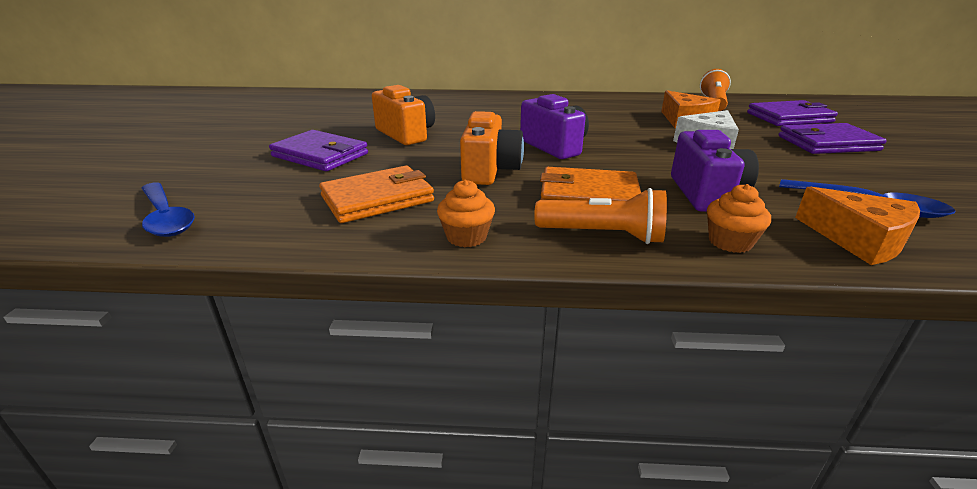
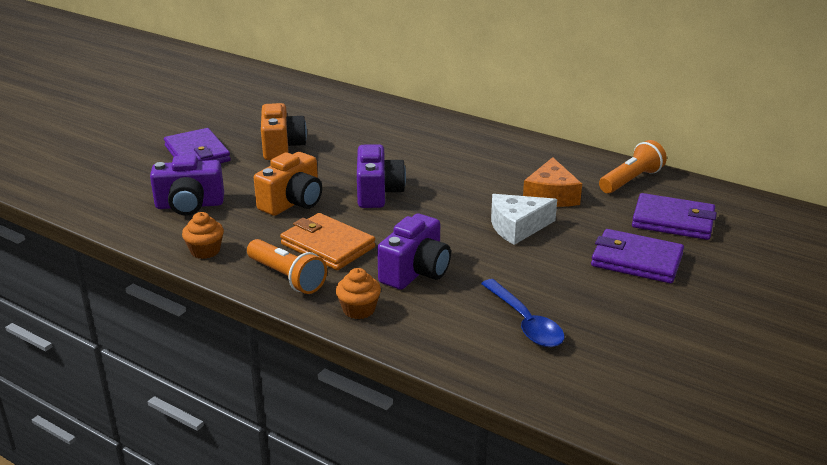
camera: 30 degrees right, 0 degrees up
blue spoon [141,183,195,237] -> none
orange wallet [319,165,434,223] -> purple camera [150,155,224,216]
orange cheese [795,186,920,265] -> none

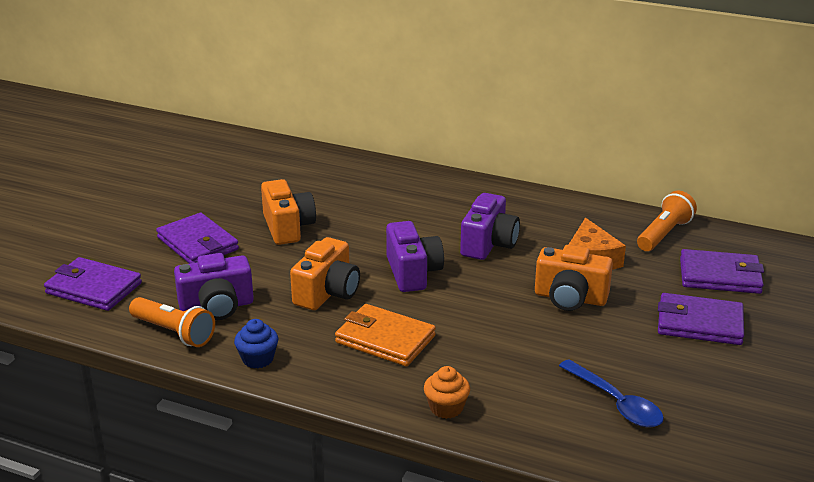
camera: 10 degrees left, 0 degrees up
orange cupcake [182,212,224,259] -> blue cupcake [234,319,278,368]
orange flashlight [247,239,327,294] -> orange flashlight moved to [129,297,215,347]
purple camera [377,214,451,290] -> purple camera moved to [460,193,520,260]
white cheese [491,194,557,245] -> orange camera [535,245,613,311]
none -> purple wallet [44,257,142,311]

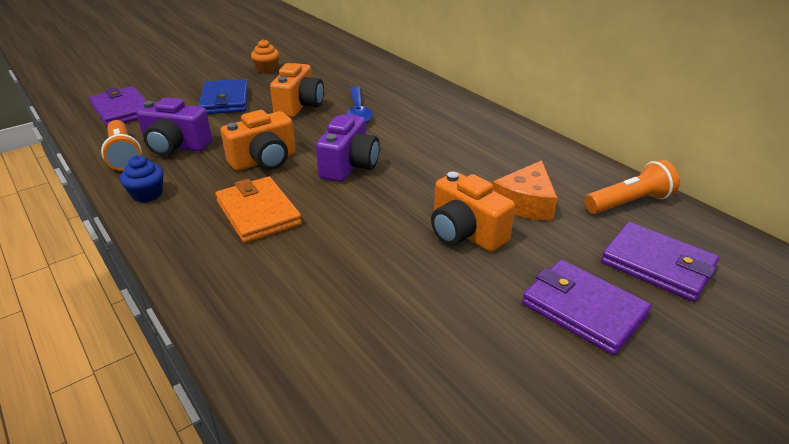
camera: 30 degrees right, 5 degrees up
purple wallet [156,213,239,264] -> blue wallet [198,79,249,114]
orange cupcake [424,366,470,419] -> orange cupcake moved to [251,39,279,73]
purple camera [460,193,520,260] -> none
blue spoon [559,359,664,427] -> blue spoon moved to [346,86,373,123]

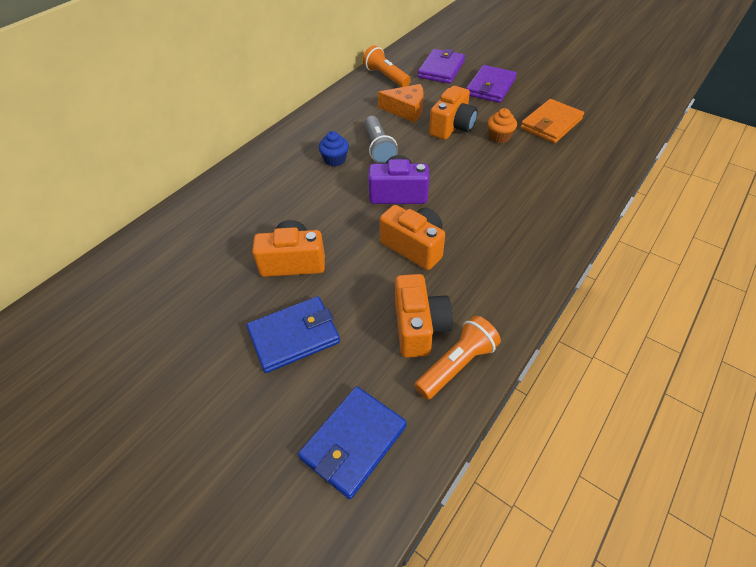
camera: 105 degrees left, 15 degrees up
purple wallet [89,86,147,126] -> blue wallet [298,386,407,499]
blue cupcake [120,155,164,203] -> blue cupcake moved to [319,131,349,167]
purple camera [137,97,212,156] -> orange camera [395,274,452,358]
orange wallet [215,177,302,243] -> orange wallet moved to [521,99,584,143]
orange cupcake [251,39,279,73] -> orange cupcake moved to [488,108,517,143]
blue spoon [346,86,373,123] -> none
none -> grey flashlight [365,116,398,164]

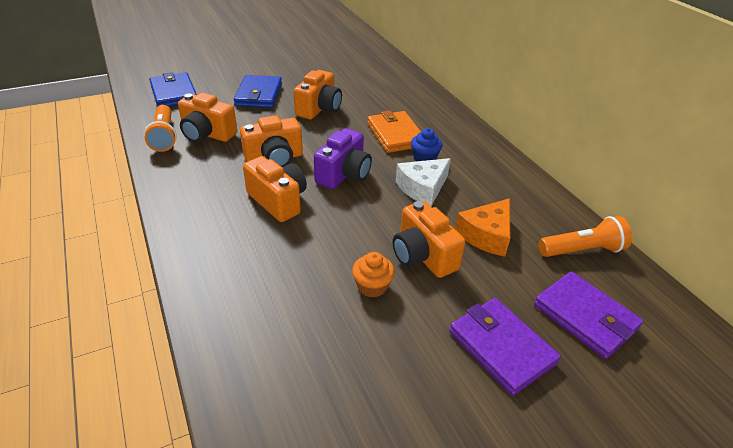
camera: 115 degrees right, 10 degrees down
grey flashlight [365,116,398,164] -> white cheese [396,158,451,206]
orange wallet [521,99,584,143] -> orange wallet moved to [367,111,421,153]
none -> orange camera [243,156,307,222]

